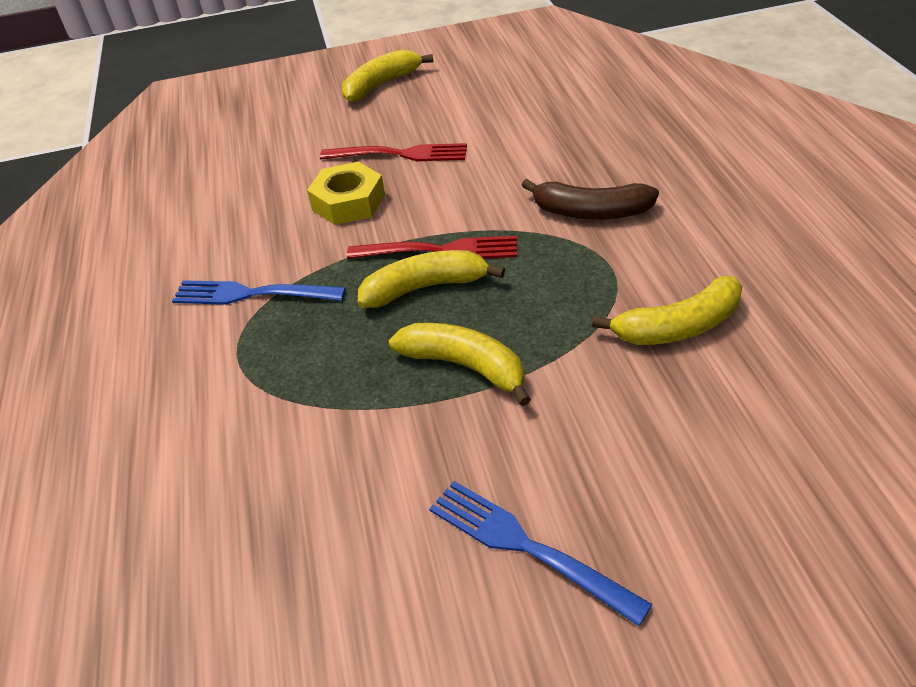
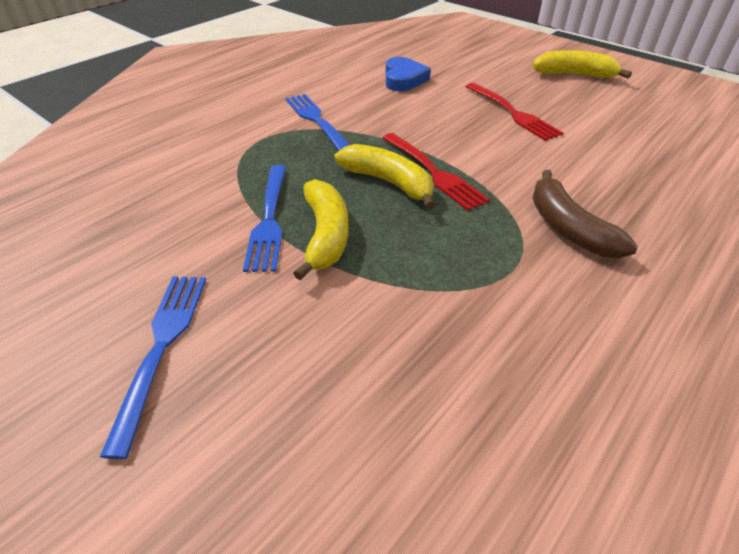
camera: 50 degrees right, 0 degrees up
yellow nut [307,162,385,225] -> none
yellow banana [592,276,742,345] -> none
none -> blue fork [243,165,286,272]
none -> blue heart [385,57,431,91]

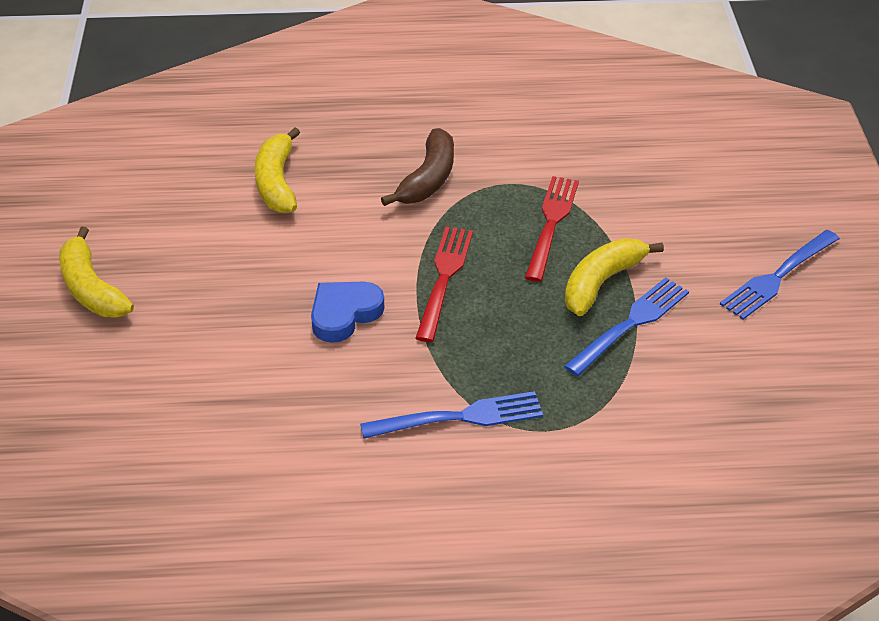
camera: 135 degrees left, 0 degrees up
blue fork [285,94,350,151] -> blue fork turned 120 degrees counterclockwise [360,391,543,439]
yellow banana [335,144,435,209] -> yellow banana moved to [255,127,300,213]
blue heart [385,57,431,91] -> blue heart moved to [311,282,384,343]
red fork [465,83,563,141] -> red fork moved to [525,176,579,282]

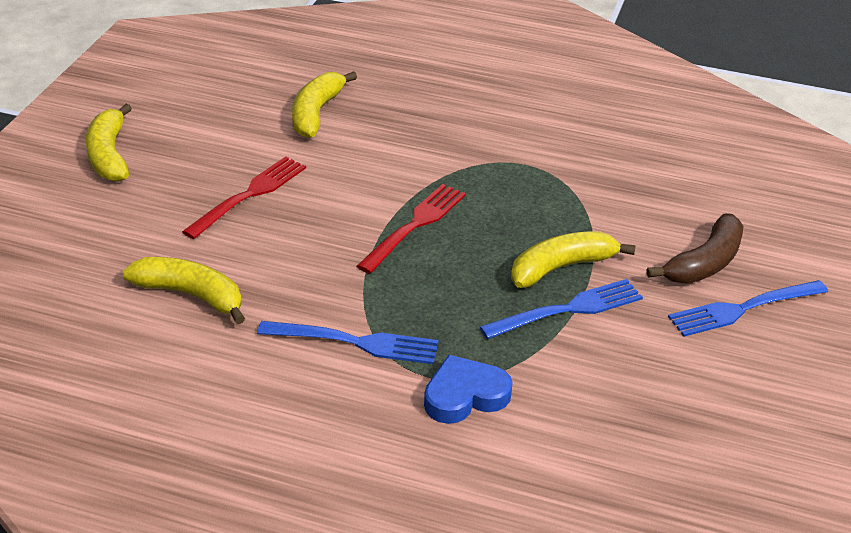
camera: 20 degrees right, 5 degrees down
blue heart [311,282,384,343] -> blue heart moved to [424,355,513,424]
brown banana [381,128,454,206] -> brown banana moved to [647,213,744,283]
red fork [525,176,579,282] -> red fork moved to [182,156,306,239]
none -> yellow banana [123,257,245,324]

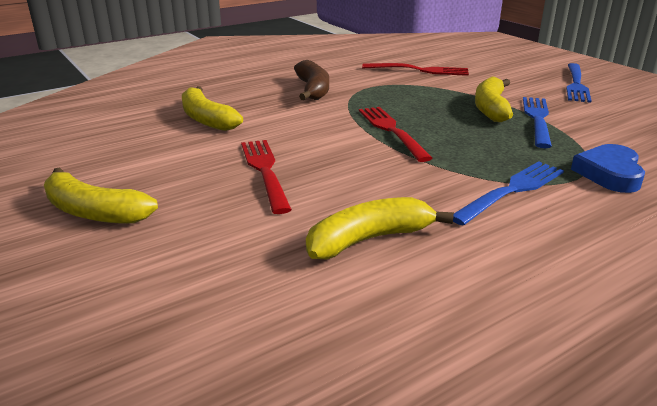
camera: 50 degrees left, 10 degrees down
brown banana [647,213,744,283] -> brown banana moved to [294,60,329,100]
none -> red fork [362,63,469,76]

